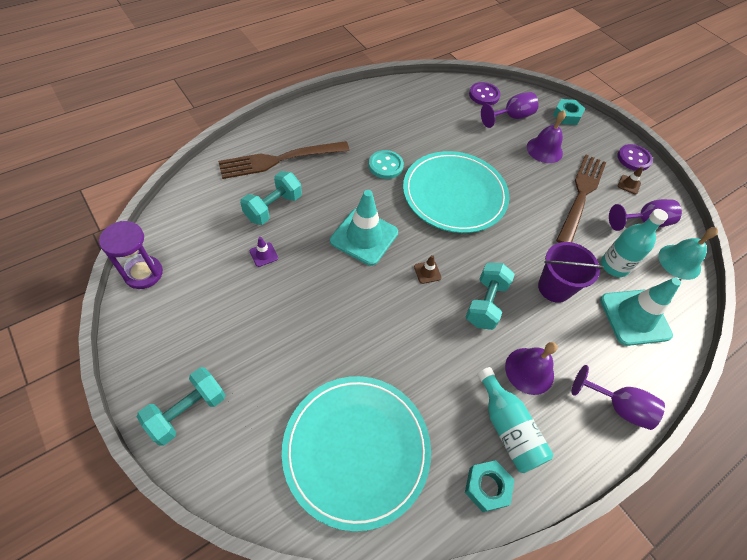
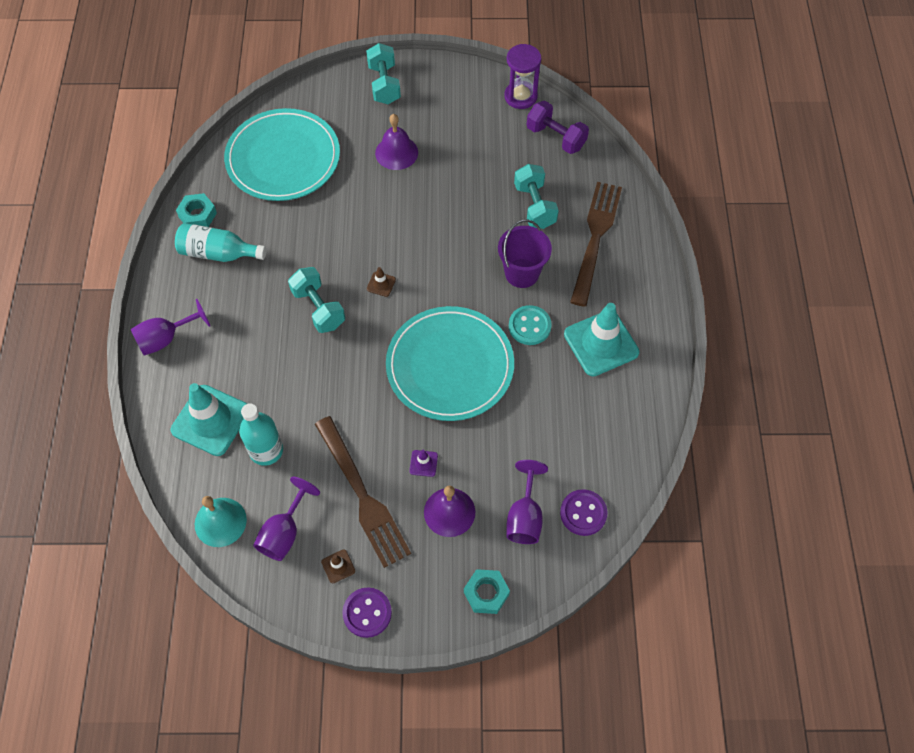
camera: 130 degrees right, 5 degrees up
purple traffic cone [250,237,278,267] -> purple traffic cone moved to [409,450,438,477]
turquoise traffic cone [330,190,398,266] -> turquoise traffic cone moved to [564,303,639,377]
purple bell [505,342,558,395] -> purple bell moved to [375,114,418,170]
purple bucket [538,242,604,303] -> purple bucket moved to [498,219,552,288]
none -> purple dumbbell [527,101,589,154]

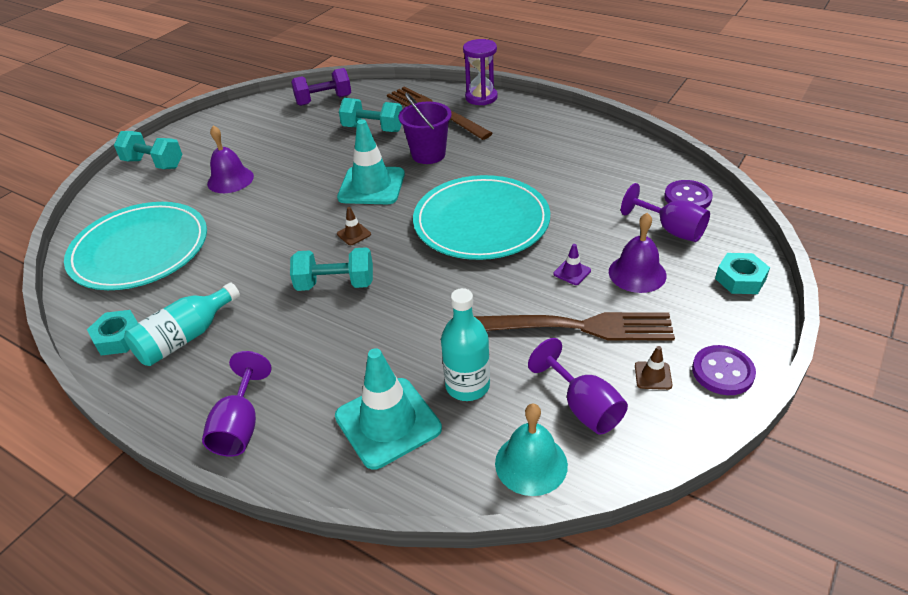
camera: 55 degrees left, 20 degrees down
purple hourglass [504,44,541,109] -> purple hourglass moved to [463,39,498,105]
turquoise button [509,305,552,345] -> none
turquoise traffic cone [564,303,639,377] -> turquoise traffic cone moved to [337,119,405,204]

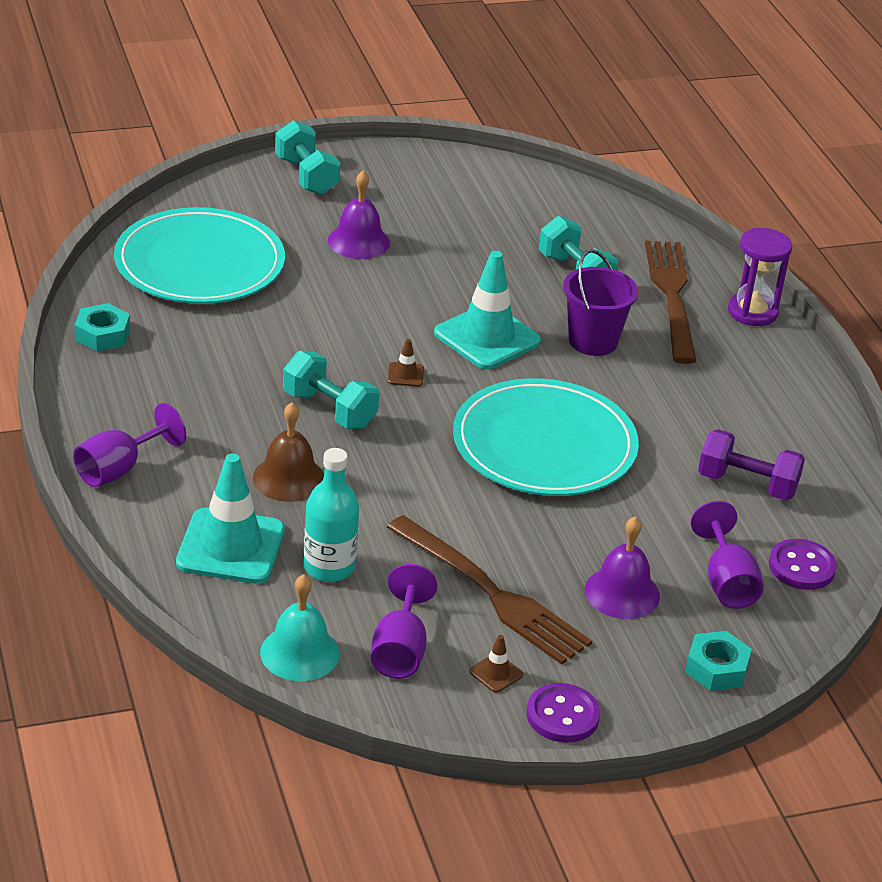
camera: 35 degrees right, 5 degrees down
turquoise bottle [124,282,240,366] -> none
purple dumbbell [291,68,351,106] -> purple dumbbell moved to [698,429,805,501]
purple traffic cone [554,244,591,285] -> none
none -> brown bell [253,402,324,502]

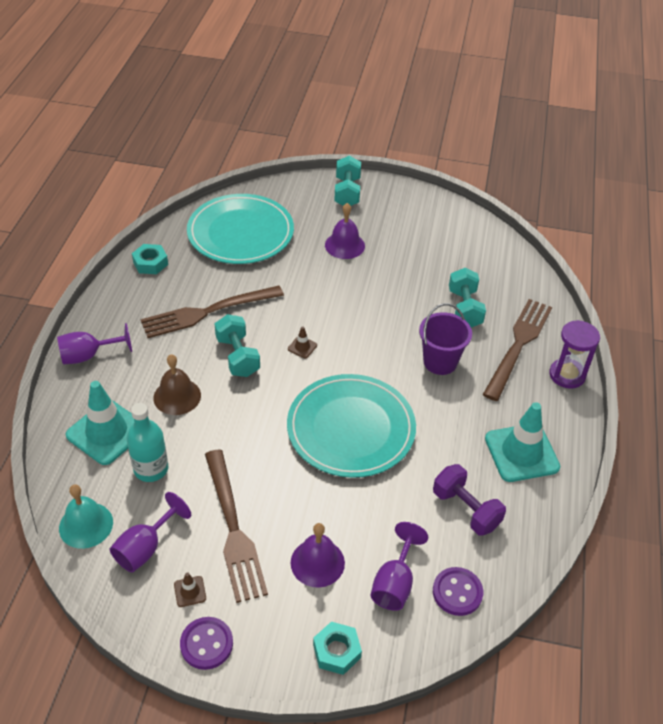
camera: 30 degrees right, 10 degrees up
turquoise traffic cone [434,251,541,369] -> turquoise traffic cone moved to [485,402,560,482]
none -> brown fork [141,286,284,338]

